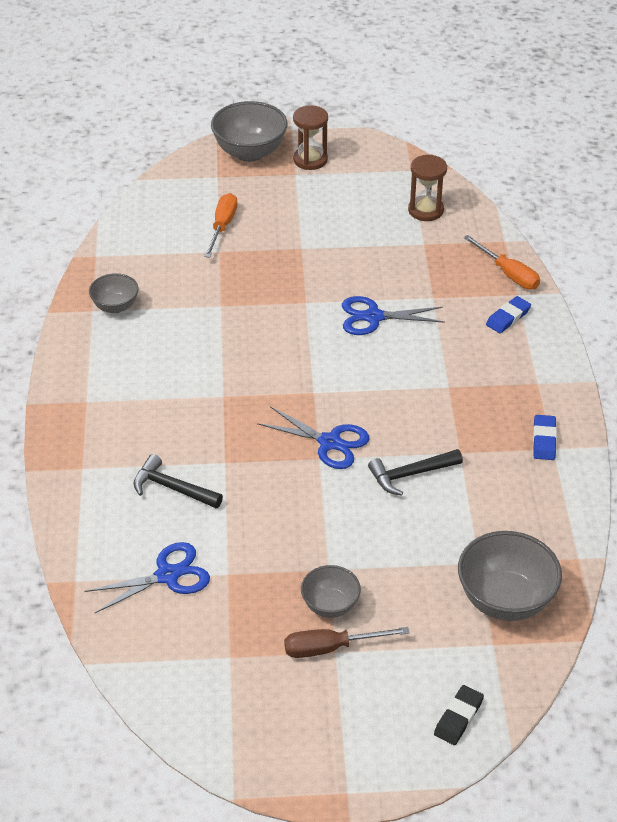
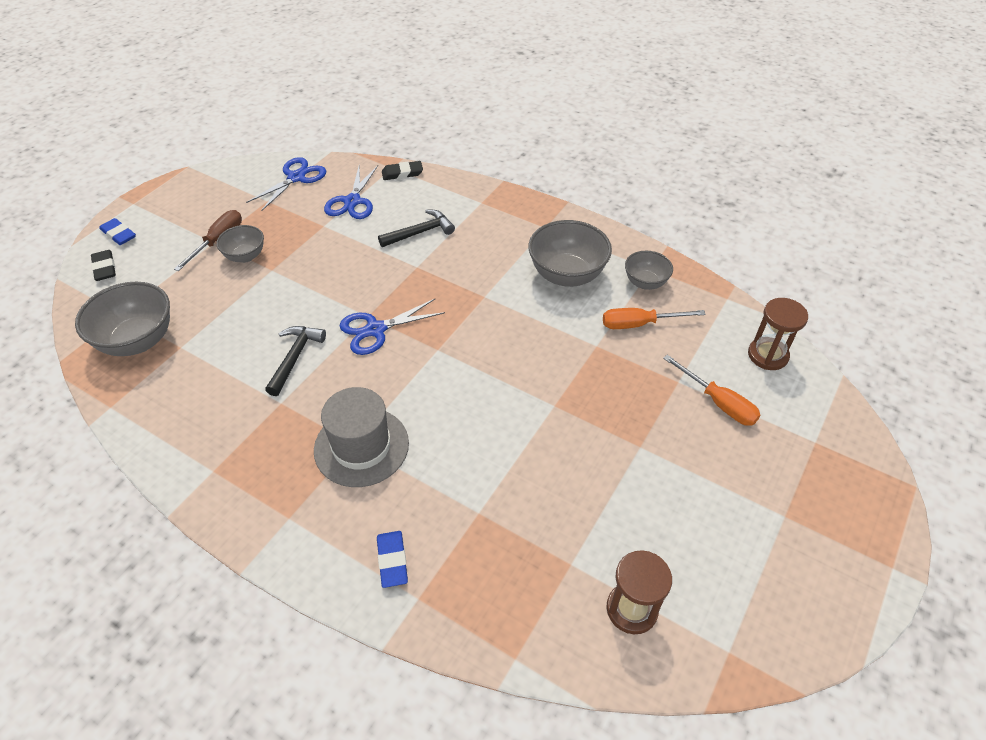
camera: 125 degrees right, 5 degrees up
grey bowl [211,101,288,162] -> grey bowl moved to [528,220,612,287]
brown hourglass [293,105,328,170] -> brown hourglass moved to [748,298,808,370]
blue scissors [342,296,445,335] -> blue scissors moved to [246,157,326,211]
orange screwdriver [463,235,540,290] -> orange screwdriver moved to [603,308,706,329]
blue eraser [533,415,557,460] -> blue eraser moved to [99,218,136,245]
none -> grey hat [314,387,409,487]
none -> black eraser [382,161,423,180]

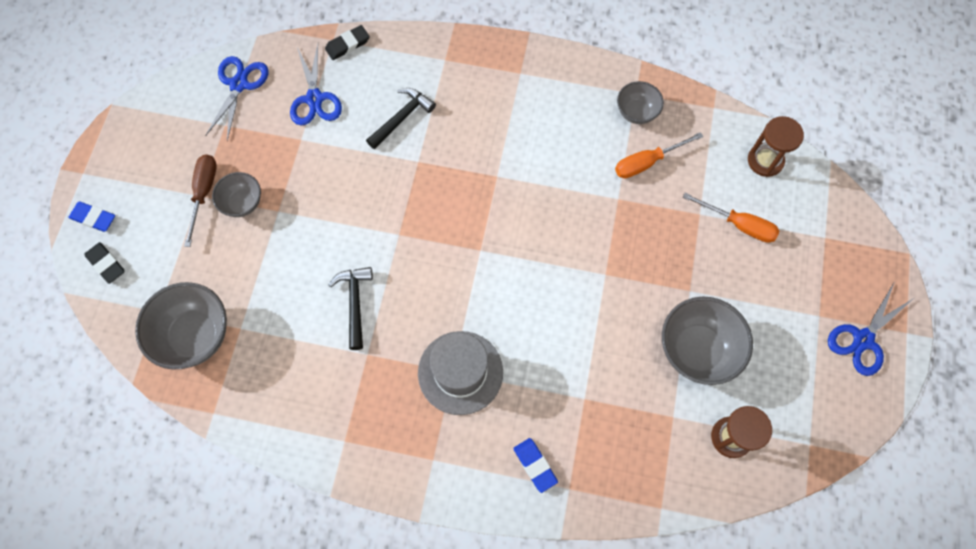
camera: 20 degrees left, 20 degrees up
blue scissors [339,298,445,355] -> blue scissors moved to [828,283,914,376]
grey bowl [528,220,612,287] -> grey bowl moved to [662,296,753,385]

